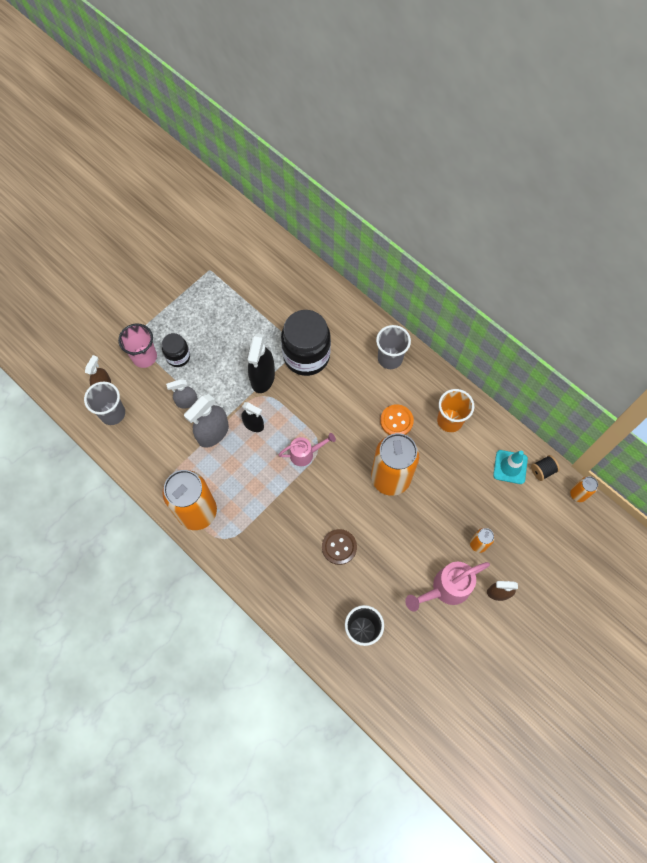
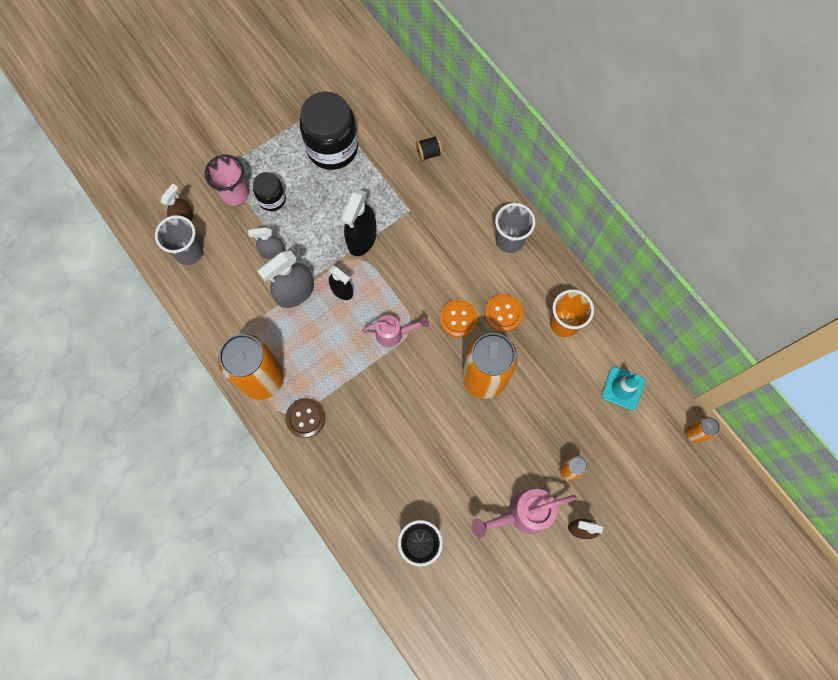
camera: 10 degrees right, 5 degrees up
black jar [281,310,331,376] -> black jar moved to [299,92,358,170]
brown button [322,529,357,565] -> brown button moved to [285,398,325,438]
black spool [531,455,560,481] -> black spool moved to [416,135,443,161]
none -> orange button [440,300,478,337]

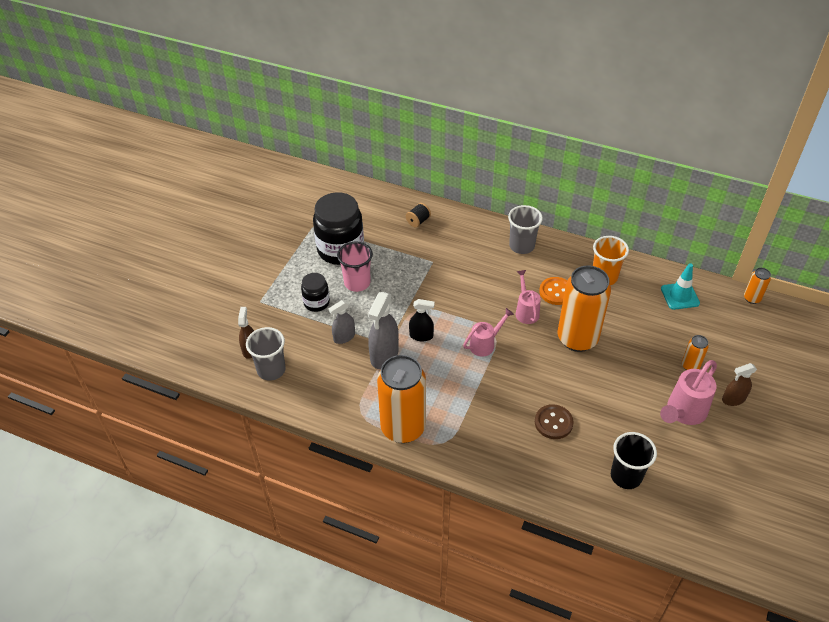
camera: 30 degrees left, 25 degrees down
pink cup [204,155,249,206] -> pink cup moved to [337,242,373,292]
brown button [285,398,325,438] -> brown button moved to [535,404,574,439]
black spray bottle [341,189,377,256] -> none
orange button [440,300,478,337] -> pink watering can [516,270,541,324]

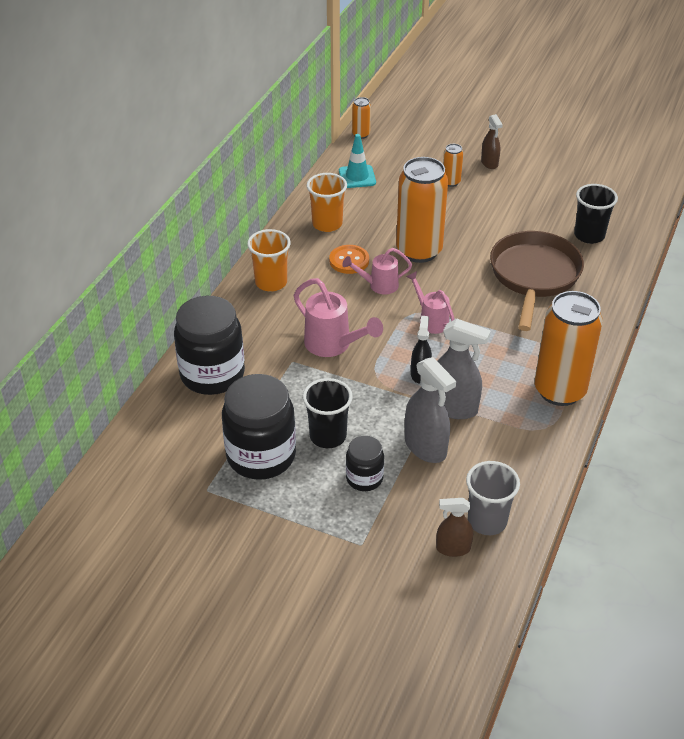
camera: 90 degrees left, 5 degrees down
grey spray bottle [329,300,355,344] -> grey spray bottle [405,357,456,463], size x1.65
pink cup [337,242,373,292] -> black cup [303,378,353,448]
black spool [406,203,431,227] -> black jar [174,296,245,395]
grey cup [508,205,543,254] -> orange cup [247,229,291,292]
brown button [535,404,574,439] -> brown pan [490,231,584,331]
pink watering can [660,360,717,425] -> pink watering can moved to [294,278,383,357]

